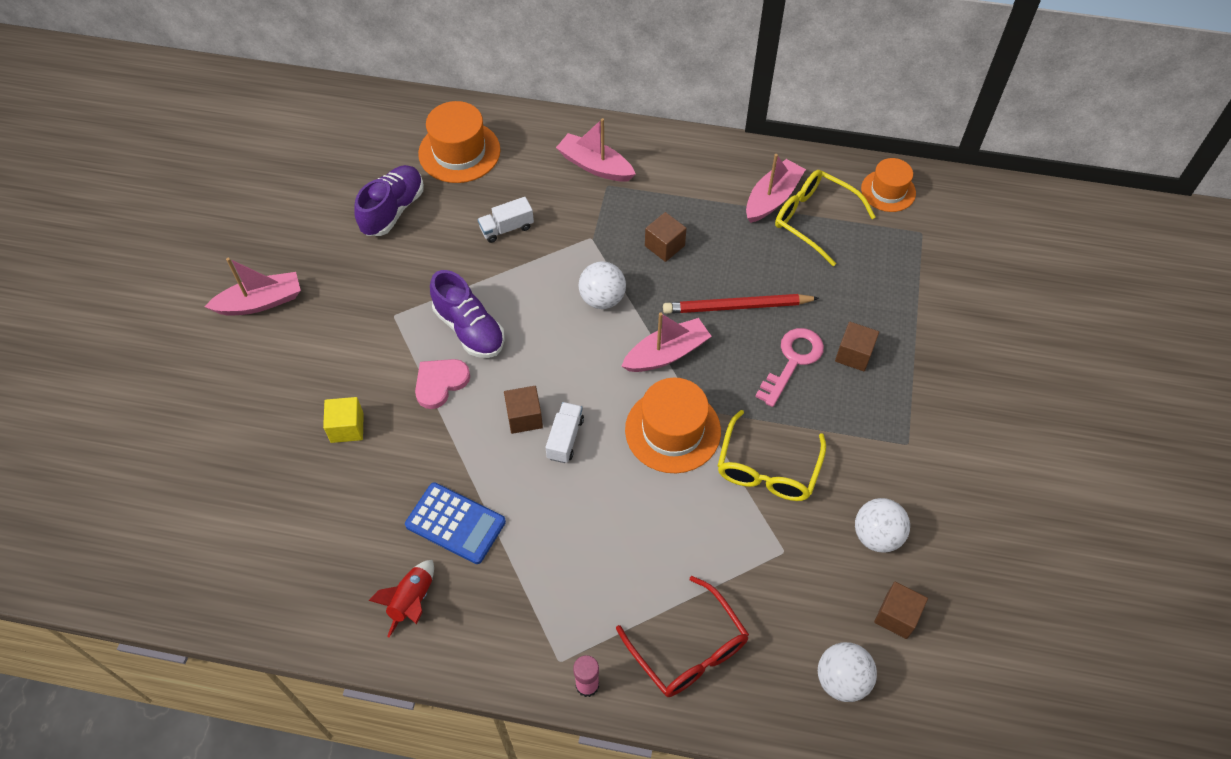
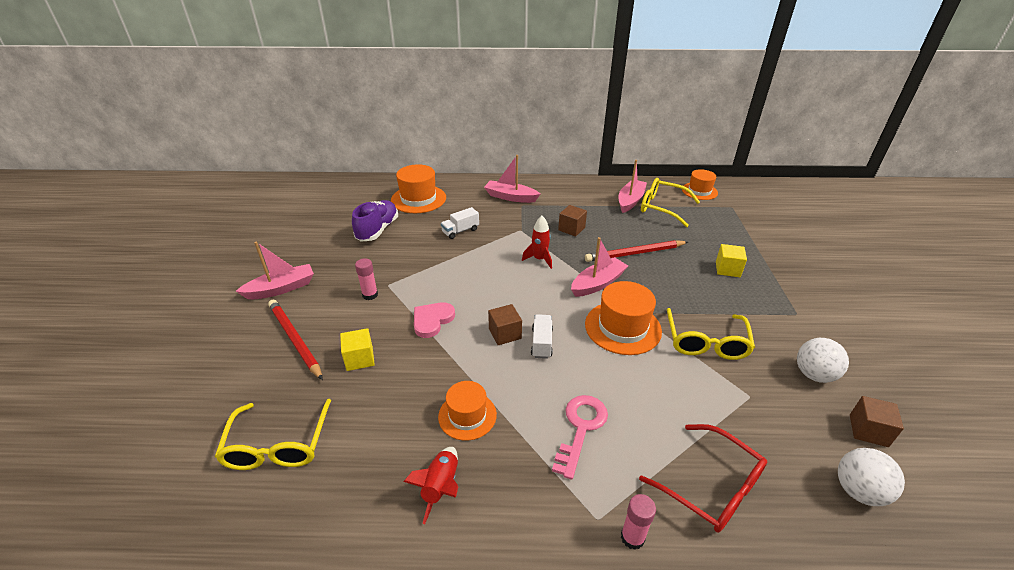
camera: 10 degrees left, 20 degrees down
blue calculator [405,482,506,564] -> orange hat [438,381,497,441]
purple shoe [430,270,505,358] -> none
white ball [579,262,626,309] -> red rocket [522,216,552,269]
pink key [755,328,824,407] -> pink key moved to [552,395,608,480]
brown cube [835,322,879,371] -> yellow cube [716,244,747,277]
none -> yellow glasses [215,399,331,470]
none -> red pencil [268,300,323,380]
none -> pink glue stick [355,258,378,300]

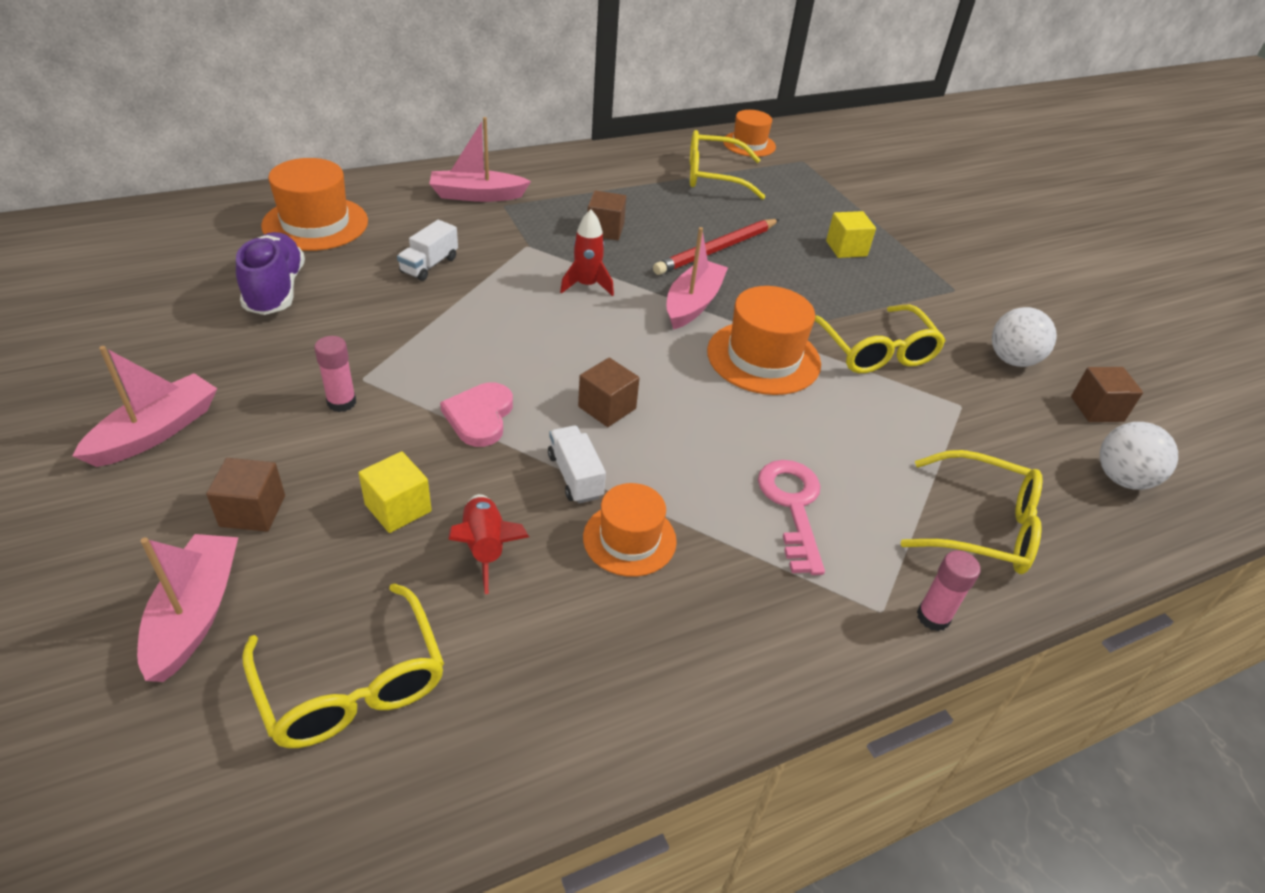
camera: 30 degrees left, 5 degrees up
red pencil [268,300,323,380] -> brown cube [206,458,285,532]
red rocket [403,447,458,524] -> red rocket moved to [448,494,529,594]
white truck [531,314,553,359] -> white truck moved to [548,425,606,504]
pink boat [618,160,647,213] -> pink boat moved to [137,534,238,682]
red glasses [639,424,767,533] -> yellow glasses [901,450,1043,574]

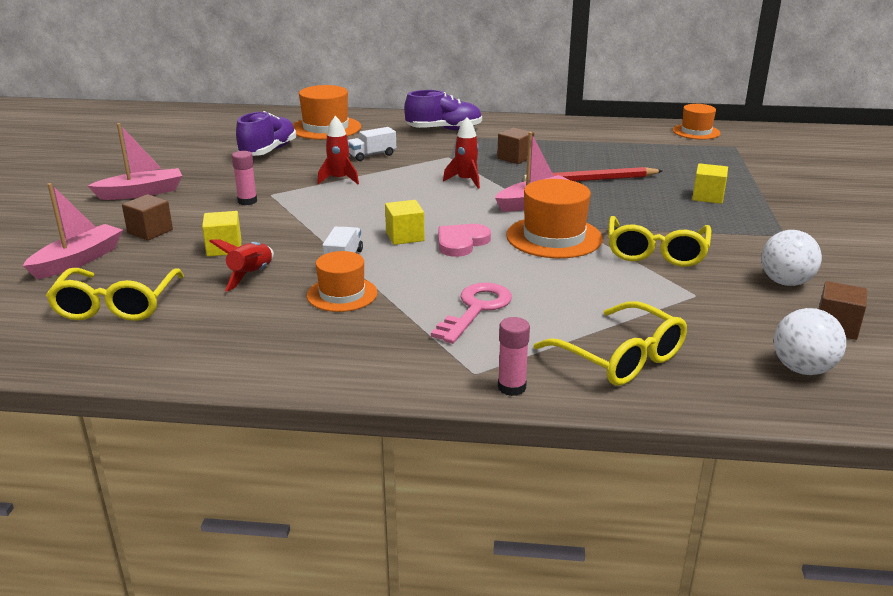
camera: 35 degrees right, 15 degrees down
pink boat [429,117,531,202] -> purple shoe [404,90,482,131]
pink heart [440,382,513,447] -> pink heart moved to [438,224,491,257]
brown cube [578,358,640,427] -> yellow cube [385,200,424,245]
yellow glasses [690,130,765,199] -> none
none -> red rocket [317,116,359,184]

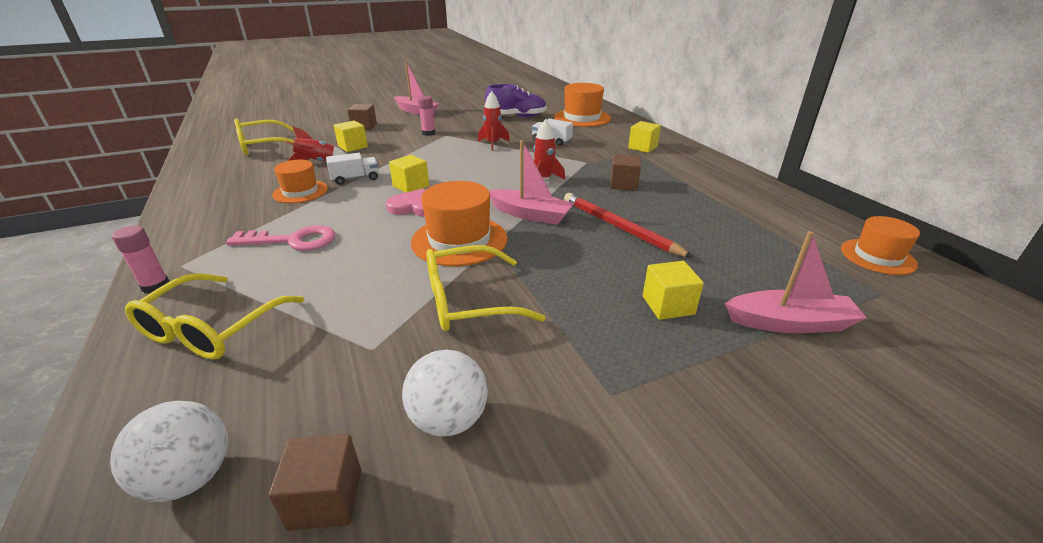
camera: 60 degrees right, 5 degrees up
pink boat [23,183,123,279] -> pink boat moved to [725,231,867,333]
purple shoe [404,90,482,131] -> yellow cube [628,121,661,153]

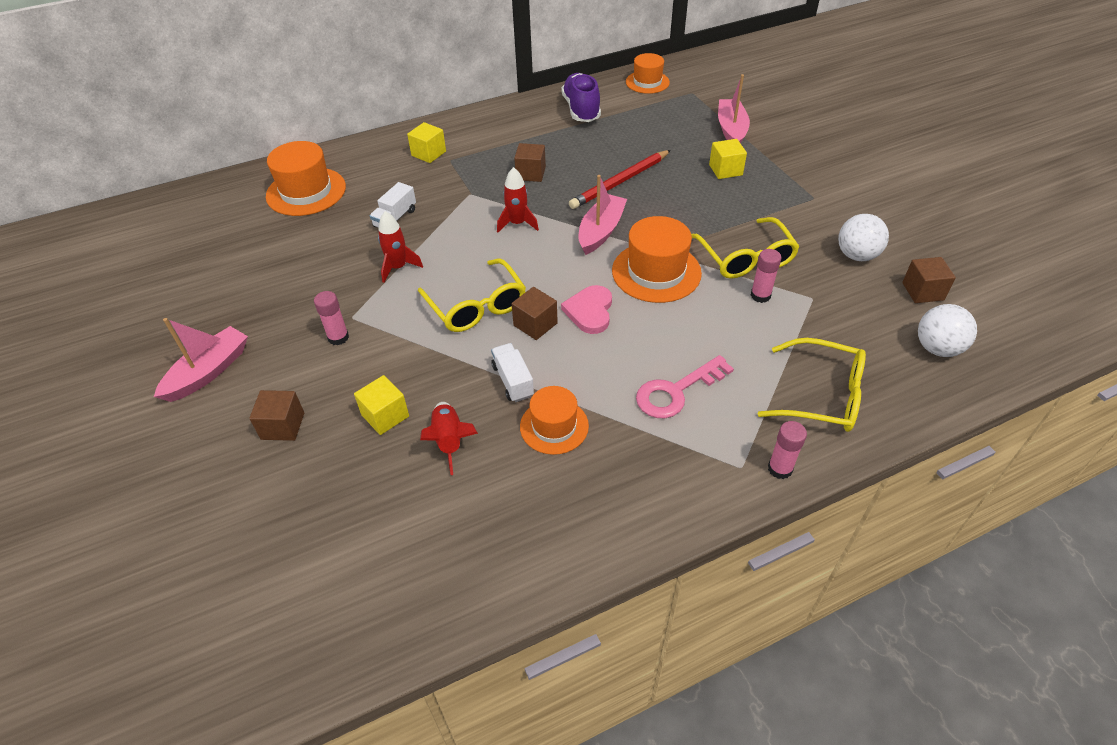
camera: 90 degrees left, 15 degrees up
pink key [226,225,335,251] -> pink key turned 120 degrees counterclockwise [636,355,734,418]
yellow glasses [234,118,294,155] -> yellow glasses moved to [418,258,526,332]
yellow cube [389,155,429,193] -> brown cube [512,287,558,340]
purple shoe [485,84,547,117] -> purple shoe moved to [561,73,601,122]
none -> pink glue stick [750,249,781,303]

